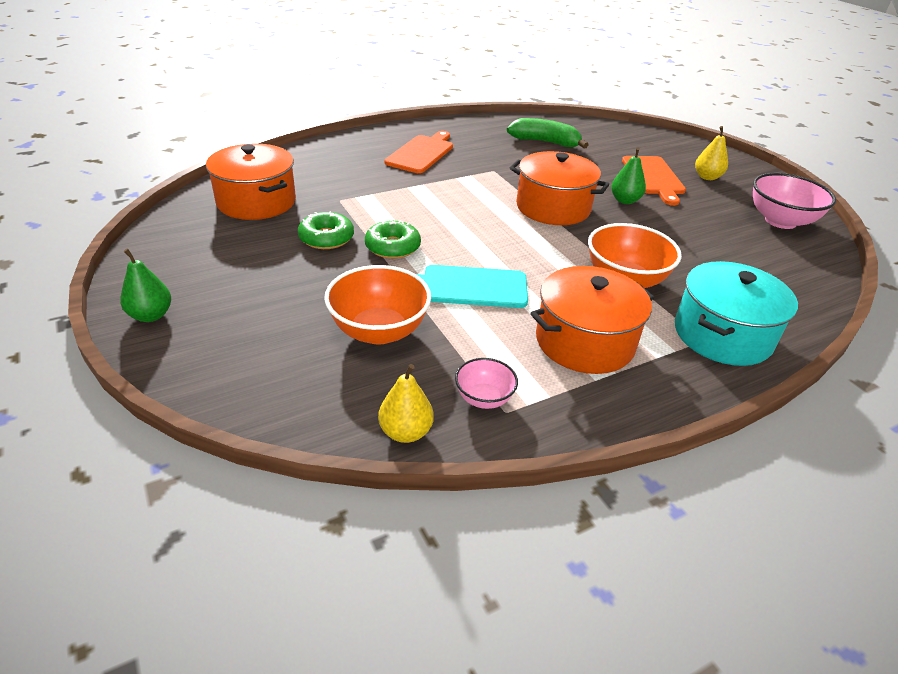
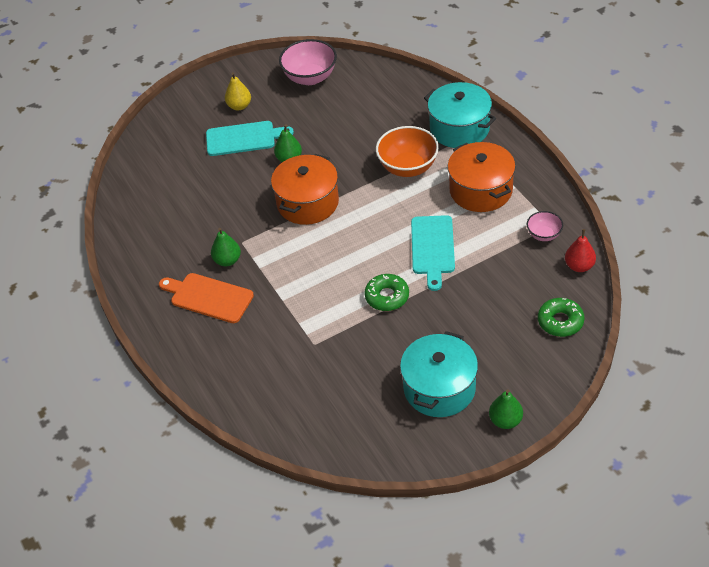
camera: 85 degrees left, 10 degrees up
orange pot [206,143,296,220] -> none
green donut [298,211,354,249] -> green donut moved to [538,298,585,337]
orange bowl [324,265,431,345] -> none
yellow pear [378,364,434,443] -> red pear [565,229,596,272]
green banana [507,118,589,149] -> none
orange cutting board [622,156,686,206] -> turquoise cutting board [206,121,294,156]
none -> green pear [211,228,241,266]
none -> turquoise pot [400,331,478,417]

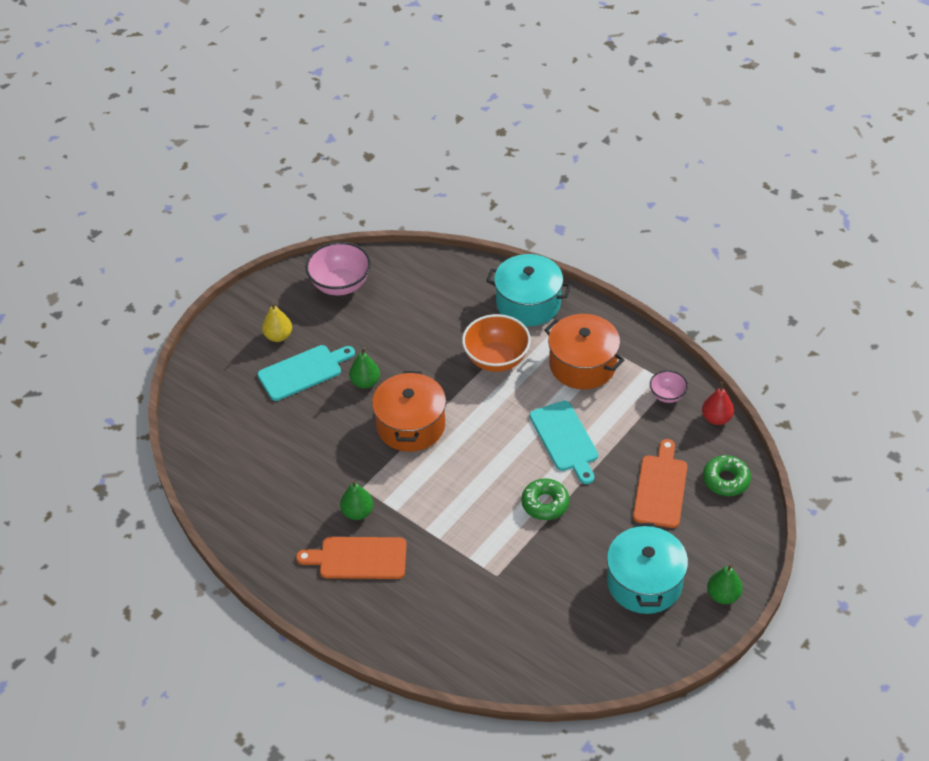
camera: 25 degrees left, 0 degrees up
none -> orange cutting board [633,439,687,528]

